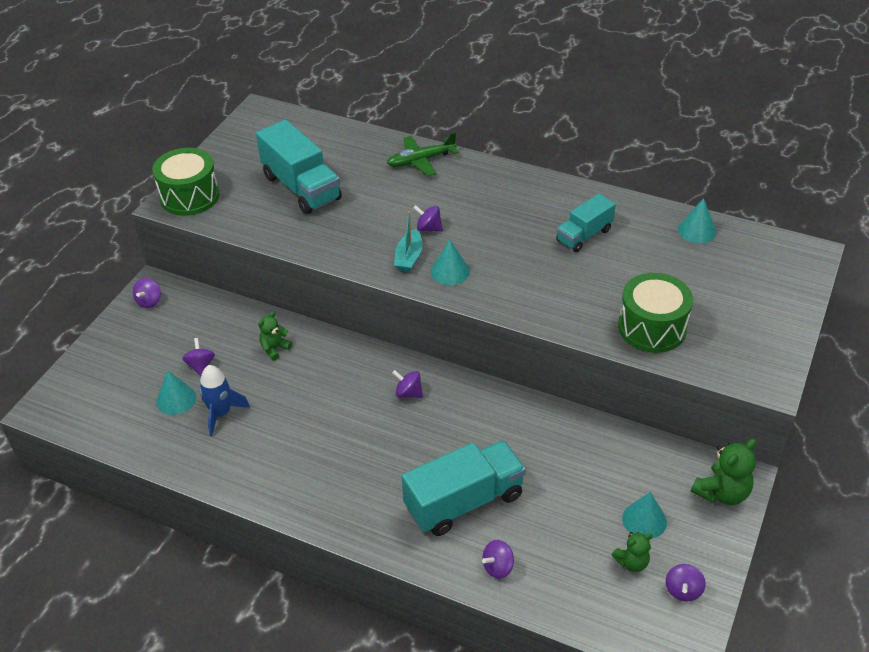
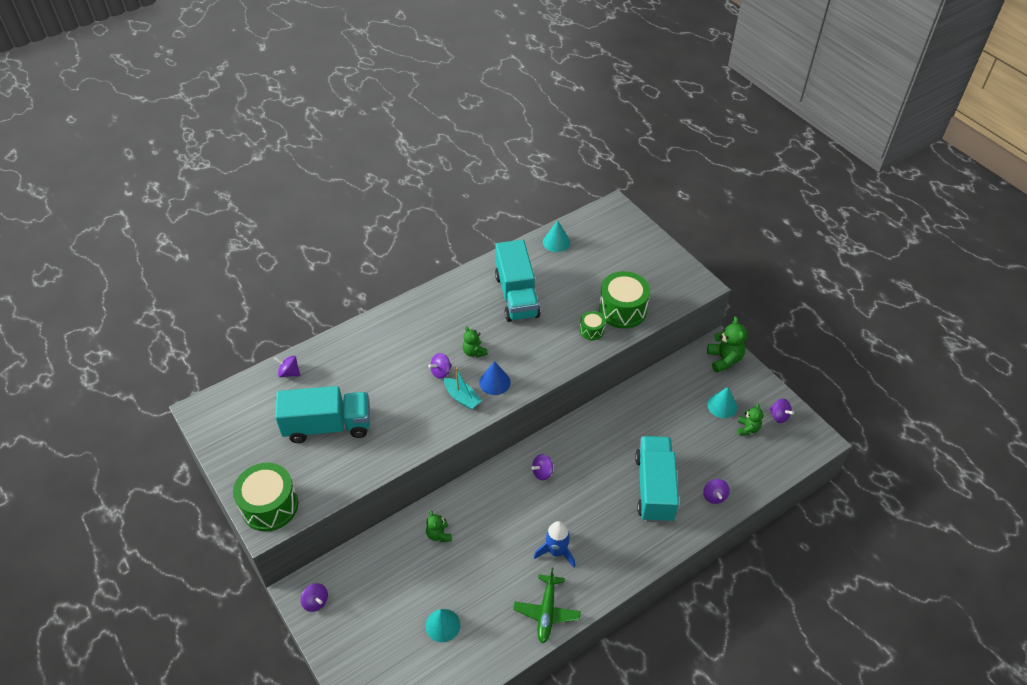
camera: 60 degrees left, 5 degrees up
purple spinning top [182,338,215,376] -> purple spinning top moved to [274,356,300,377]
blue rocket [199,365,250,436] -> blue rocket moved to [534,521,575,568]
green plane [387,132,459,176] -> green plane moved to [513,568,581,644]
turquoise cone [431,239,470,285] -> blue cone [479,361,511,395]
turquoise truck [556,194,616,252] -> turquoise truck [495,240,541,322], size x1.67
none -> green teddy bear [463,326,488,357]
none -> green drum [580,311,605,340]

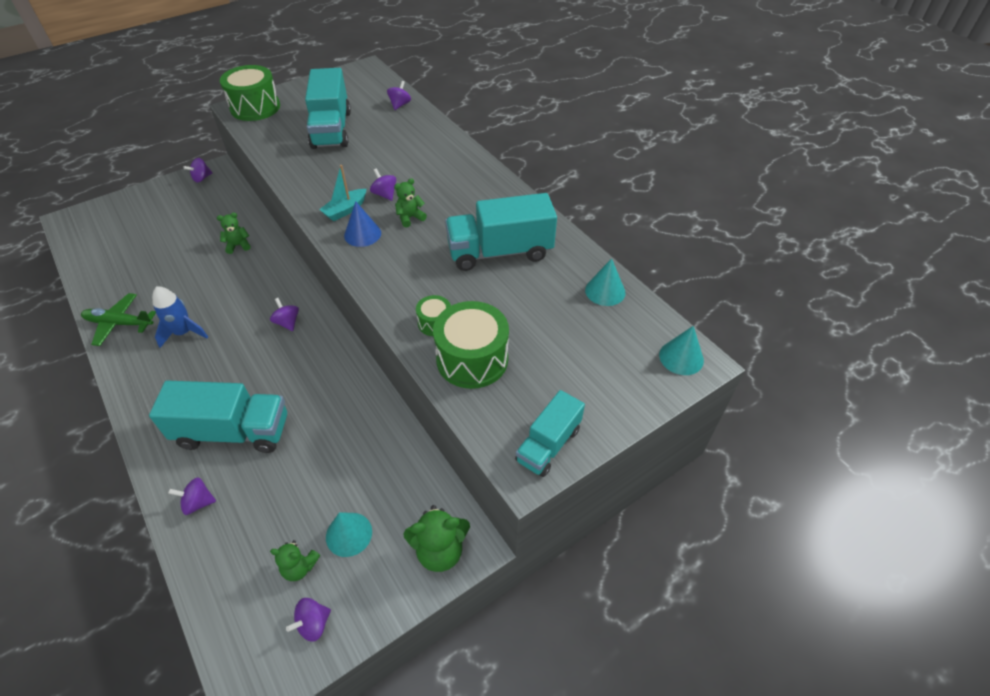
camera: 90 degrees right, 0 degrees up
turquoise cone [426,609,460,642] -> turquoise cone moved to [659,326,704,375]
none -> turquoise truck [515,390,585,477]

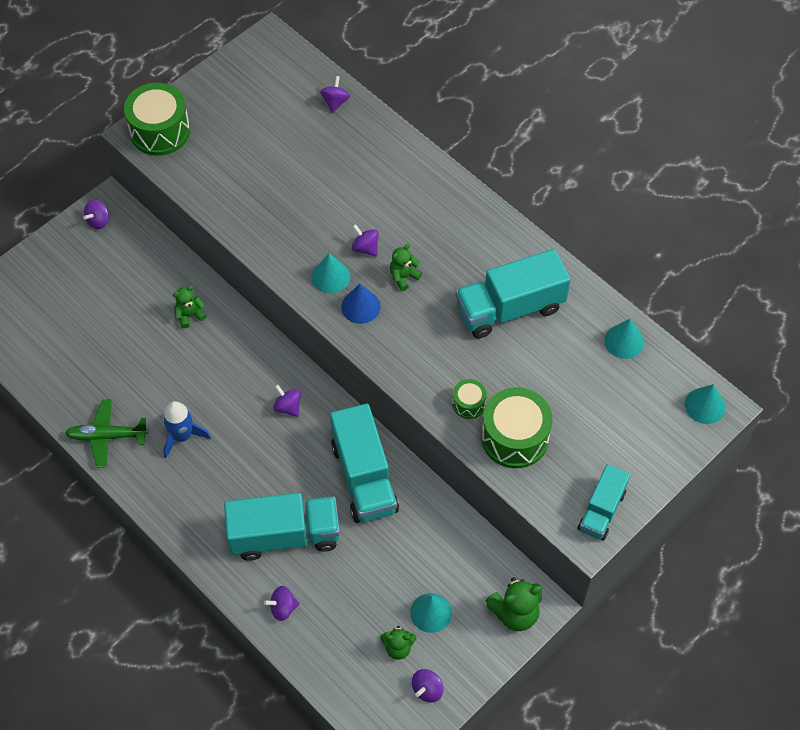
camera: 10 degrees left, 10 degrees up
turquoise truck [305,68,351,149] -> turquoise truck moved to [330,403,399,523]
turquoise boat [319,165,367,221] -> turquoise cone [311,253,350,293]

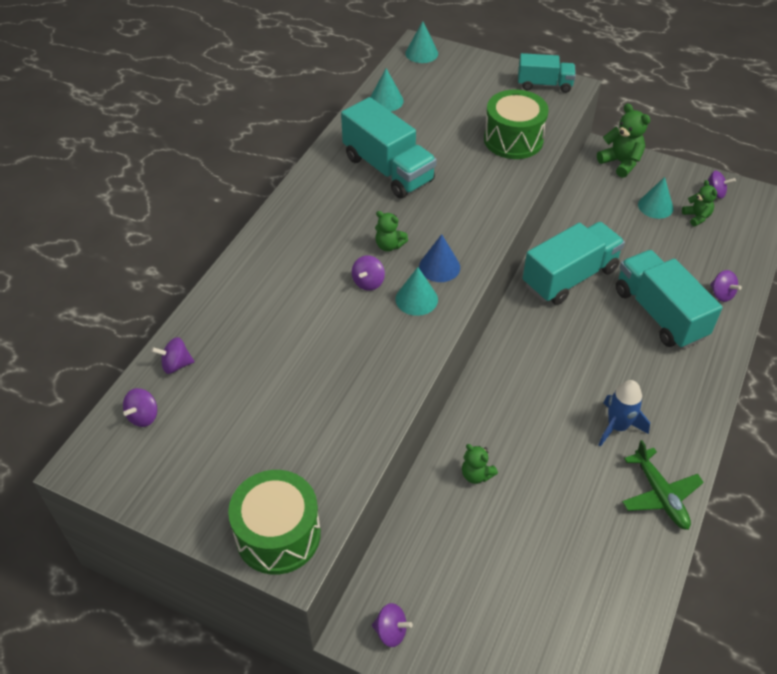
camera: 110 degrees left, 10 degrees down
purple spinning top [273,385,301,417] -> purple spinning top moved to [123,388,157,427]
green drum [452,379,487,419] -> none

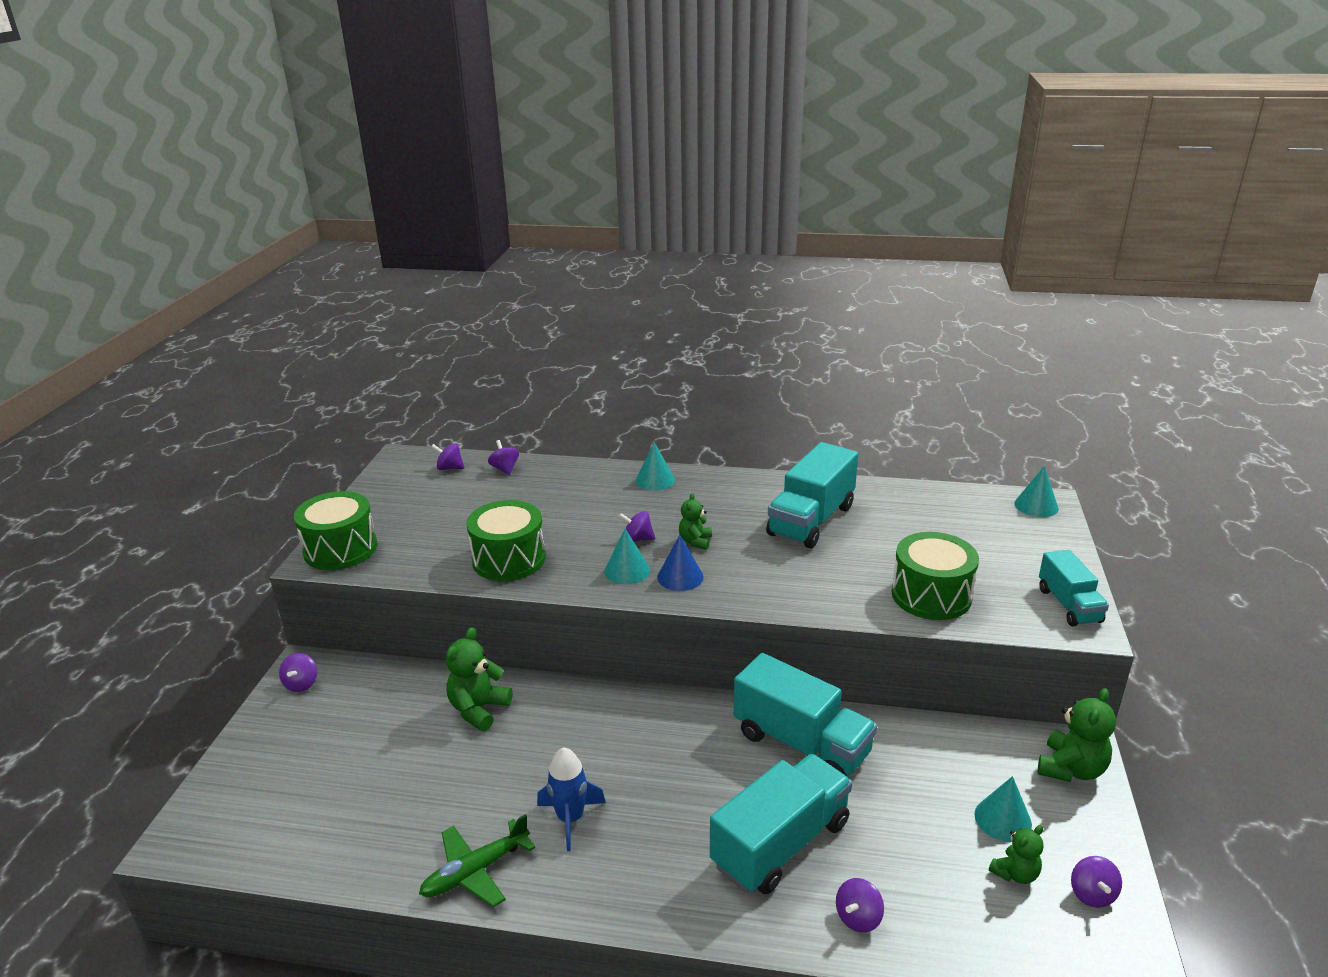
camera: 75 degrees right, 20 degrees down
turquoise cone [370,68,404,111] -> turquoise cone moved to [636,442,675,491]
green teddy bear [462,444,498,484] -> green teddy bear [446,627,512,731], size x1.61
none -> green drum [466,500,546,581]

